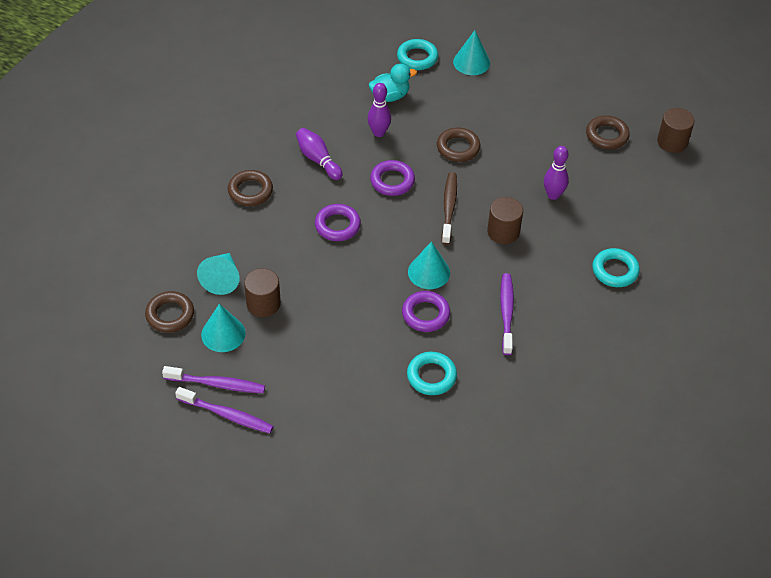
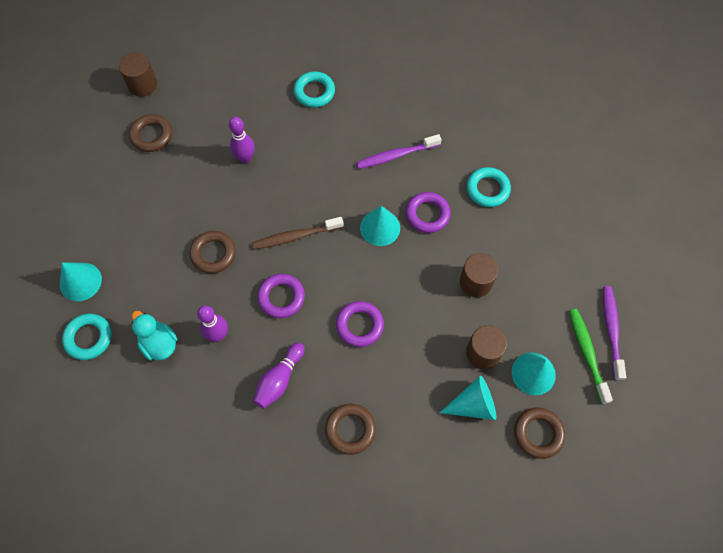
camera: 110 degrees left, 15 degrees up
purple toothbrush [162,366,265,393] -> green toothbrush [569,309,613,404]
brown cylinder [487,197,523,244] -> brown cylinder moved to [460,253,499,297]

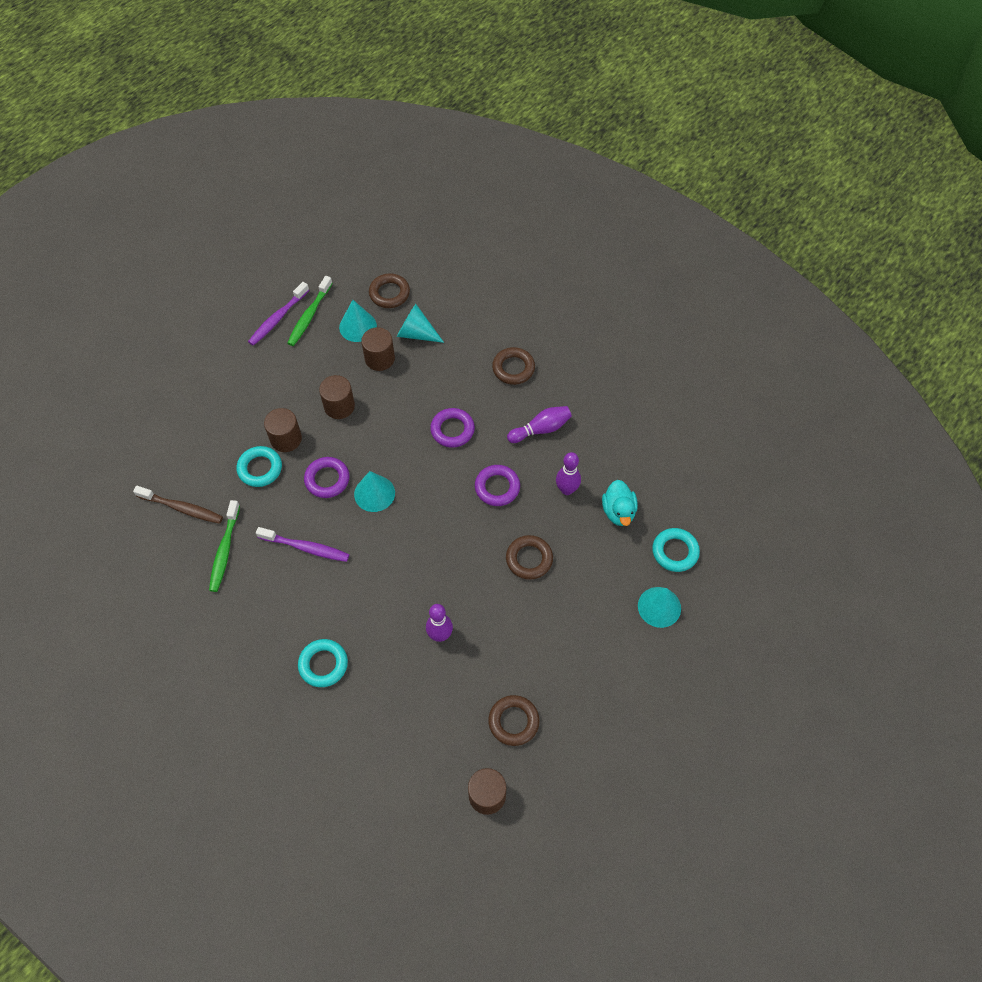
camera: 145 degrees left, 5 degrees down
brown toothbrush [252,217,344,250] -> brown toothbrush moved to [133,486,223,524]
none -> green toothbrush [209,500,240,592]
none -> brown cylinder [264,408,302,452]

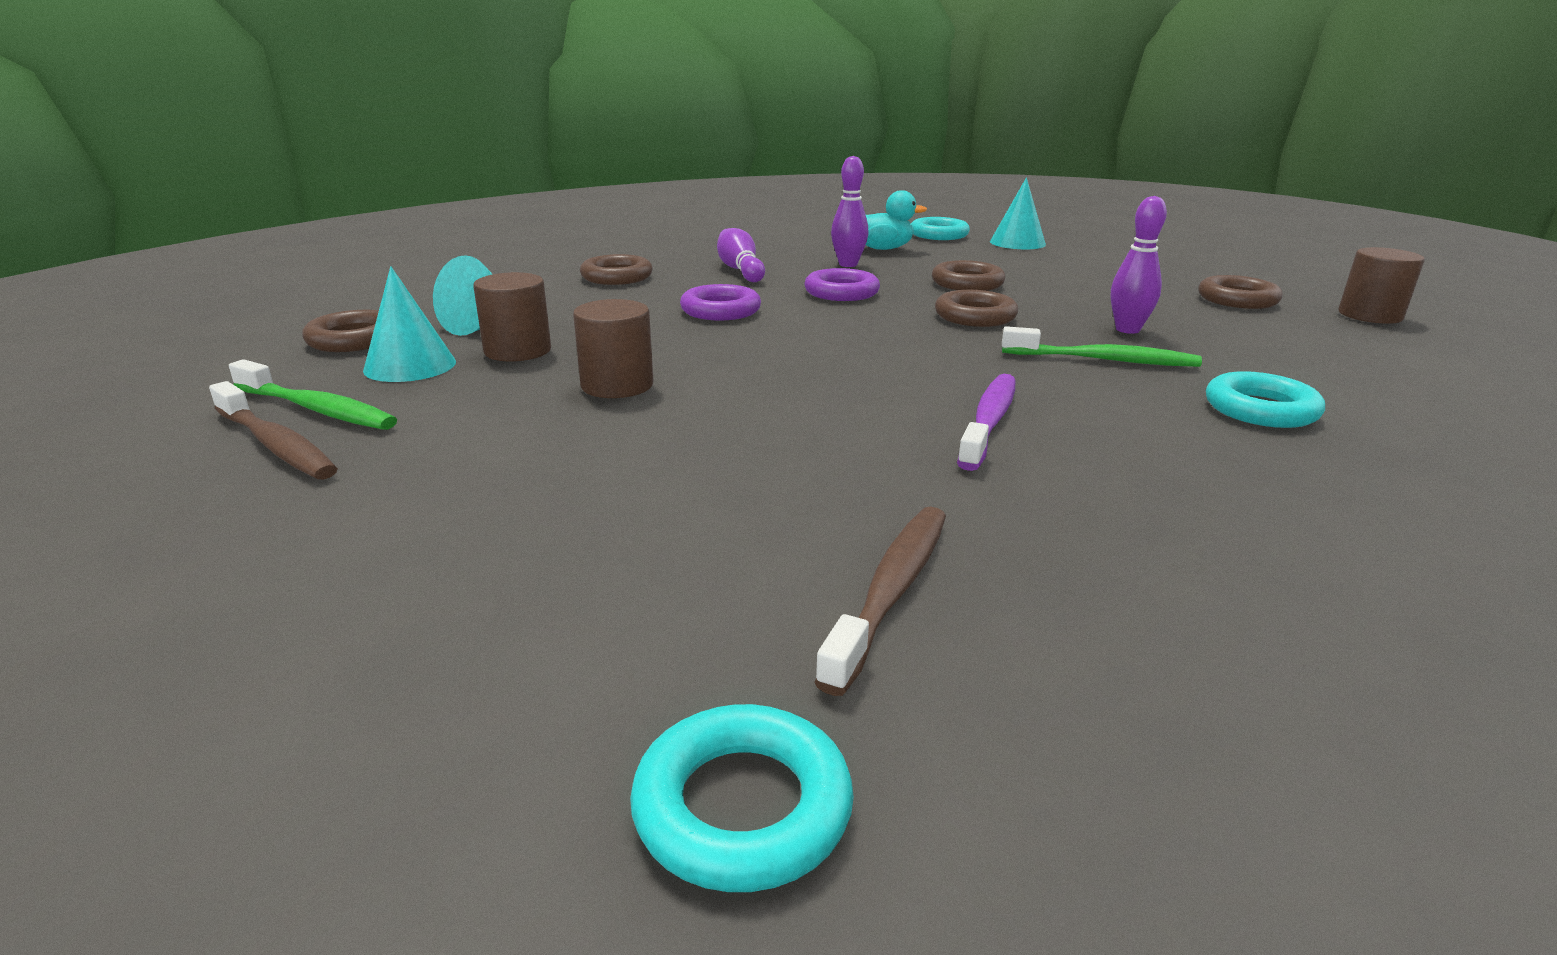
camera: 85 degrees left, 35 degrees down
green toothbrush [209,500,240,592] -> green toothbrush moved to [1002,326,1202,367]
turquoise ring [237,446,282,487] -> turquoise ring moved to [630,704,854,892]
purple toothbrush [248,282,309,346] -> brown toothbrush [209,381,338,479]
brown cylinder [264,408,302,452] -> none
purple ring [304,457,350,498] -> none
turquoise cone [354,471,395,512] -> none
none -> brown ring [935,290,1018,327]

